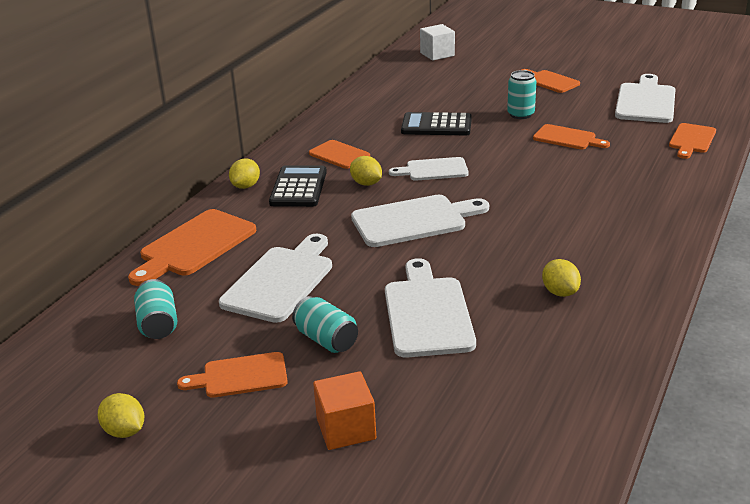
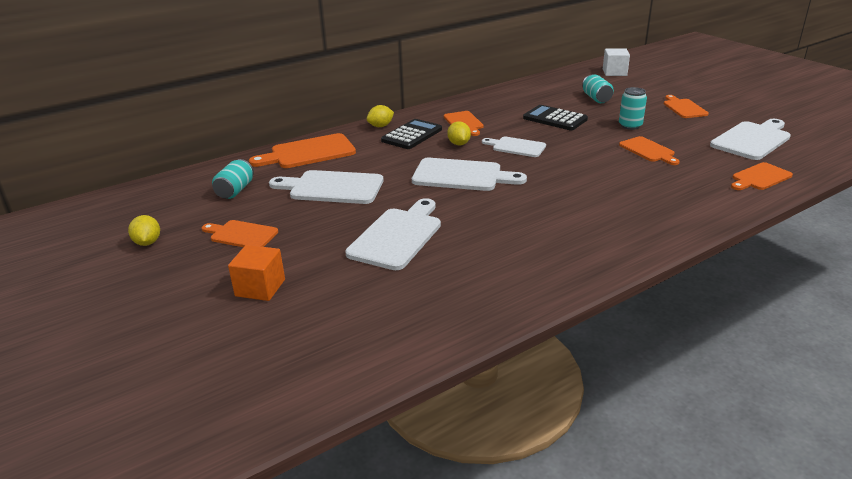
camera: 30 degrees right, 0 degrees up
white cutting board [219,233,332,323] -> white cutting board turned 135 degrees counterclockwise [269,170,384,204]
turquoise can [292,296,358,353] -> turquoise can moved to [582,75,614,103]
yellow lemon [542,259,581,297] -> none

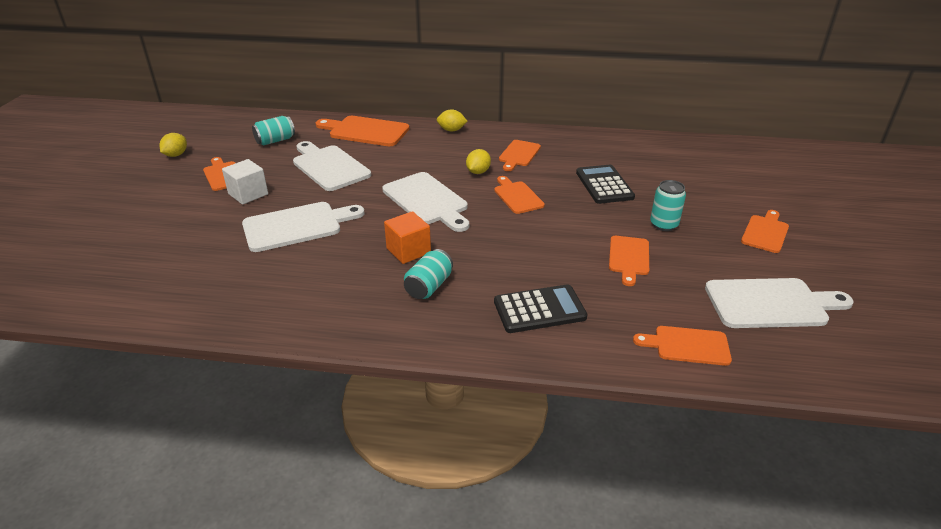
camera: 40 degrees right, 5 degrees up
orange cube [228,245,285,301] -> orange cube moved to [384,211,431,264]
black calculator [381,119,442,149] -> black calculator moved to [494,284,588,333]
white cutting board [482,137,546,157] -> orange cutting board [494,176,545,214]
turquoise can [582,75,614,103] -> turquoise can moved to [404,249,453,299]
white cube [603,48,630,76] -> white cube moved to [222,159,268,205]

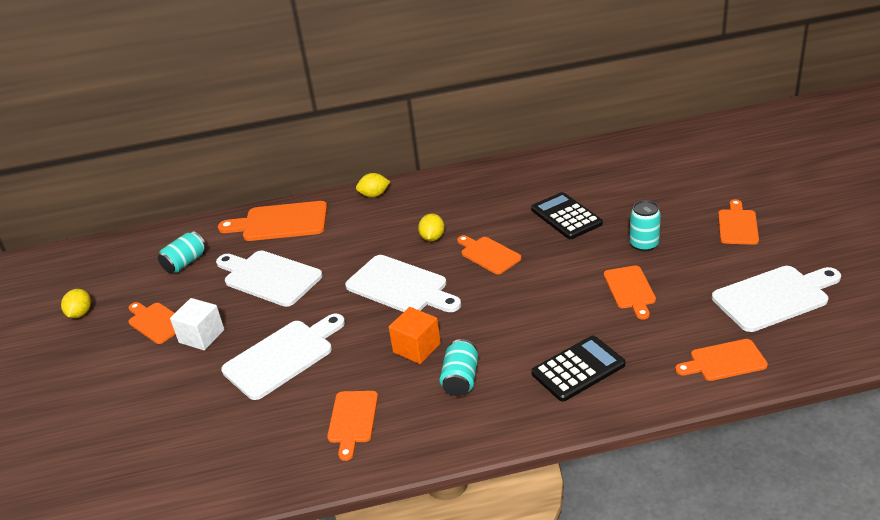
camera: 15 degrees left, 0 degrees up
orange cutting board [499,140,541,171] -> orange cutting board moved to [327,391,378,461]

